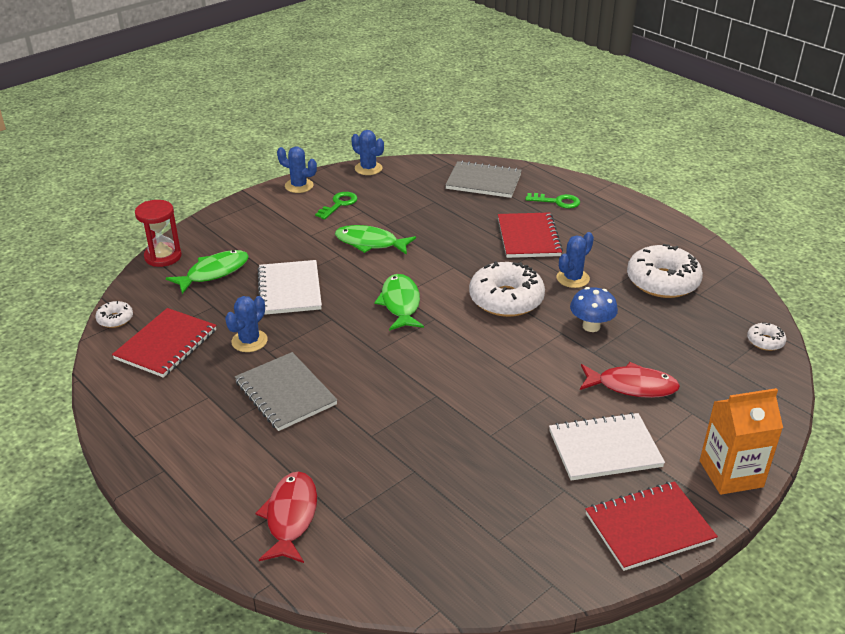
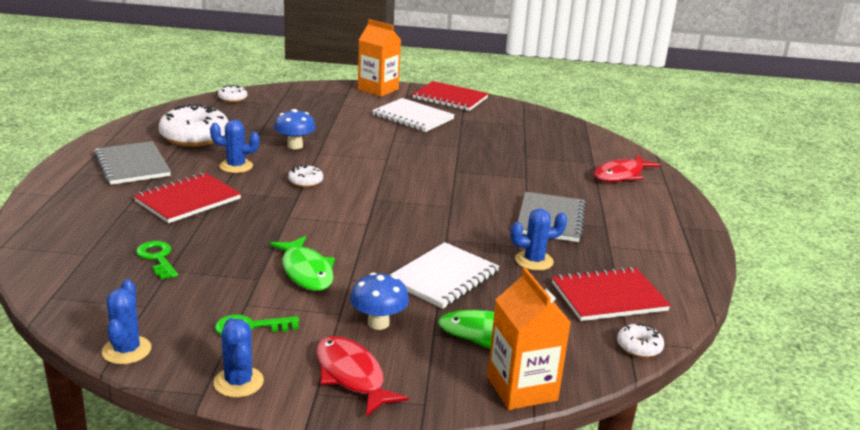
camera: 135 degrees left, 10 degrees down
red hourglass [135,200,182,267] -> orange carton [487,268,571,410]
green fish [374,274,424,331] -> none
grey notebook [445,161,522,198] -> grey notebook moved to [94,141,171,185]
white donut [469,261,545,317] -> white donut [288,165,323,187], size x0.47
green key [525,193,580,209] -> green key moved to [136,241,178,280]
red fish [580,362,680,398] -> red fish moved to [316,336,409,416]
none -> blue mushroom [350,272,409,330]

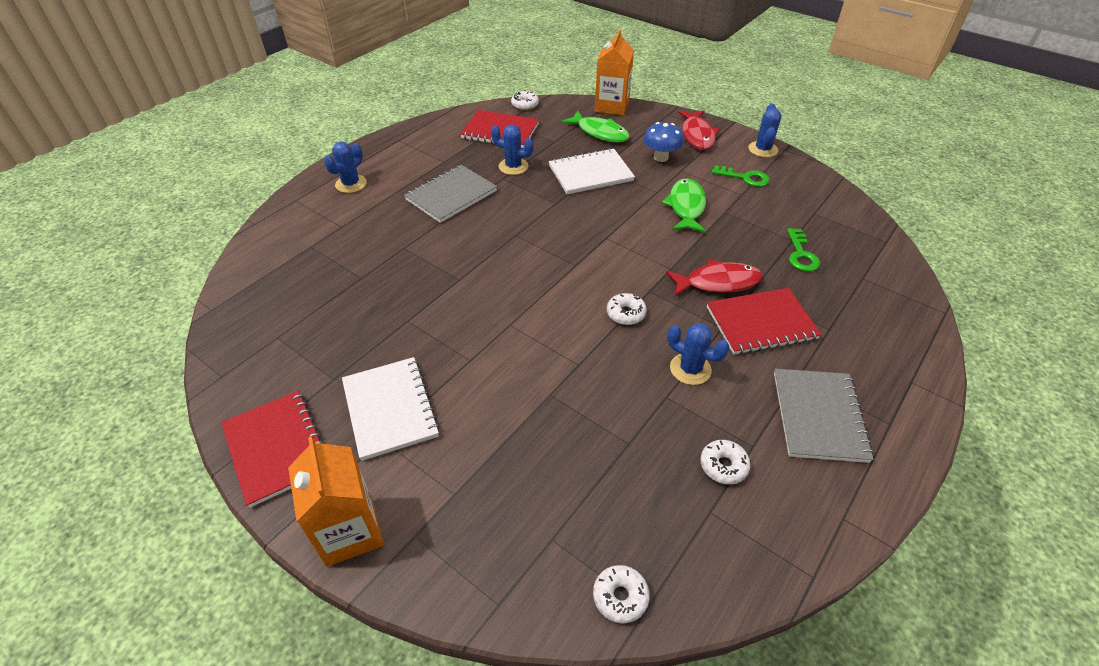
camera: 145 degrees left, 20 degrees up
blue cactus [102,279,151,364] -> blue cactus moved to [324,142,367,193]
white donut [159,104,229,147] -> white donut [700,440,750,485], size x0.47
blue mushroom [274,109,316,149] -> none
red fish [593,155,661,182] -> red fish moved to [666,259,763,297]

